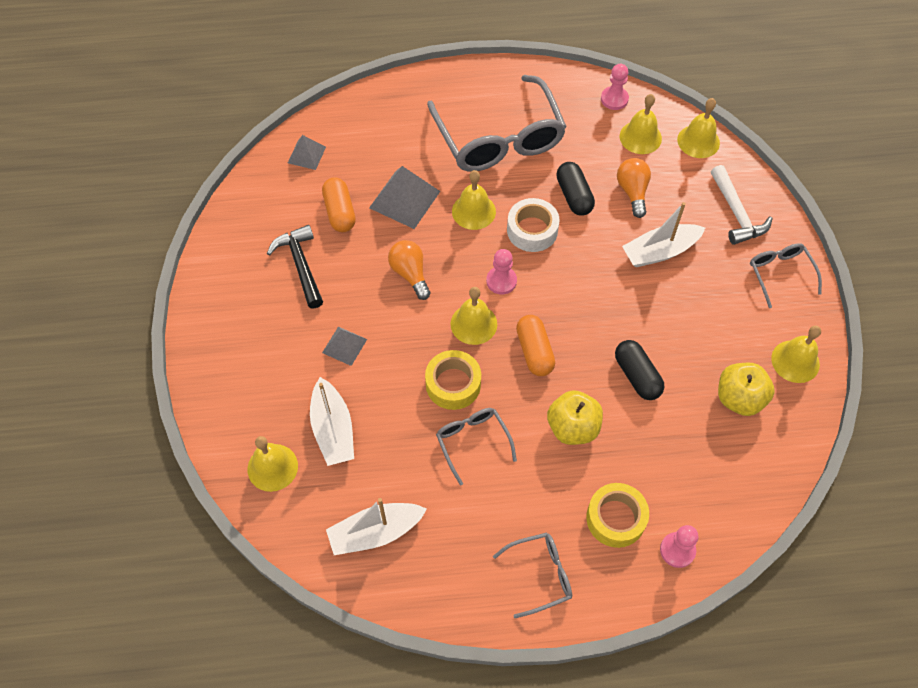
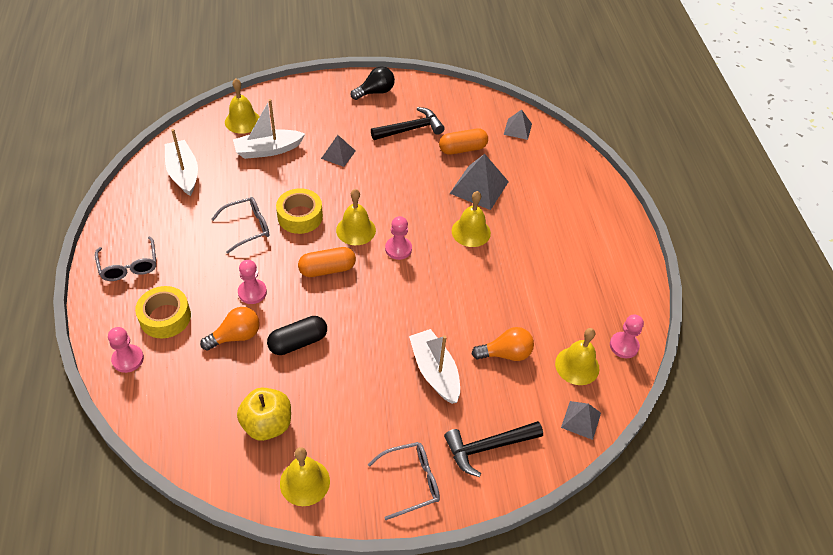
camera: 85 degrees right, 10 degrees down
orange light bulb [388,240,431,300] -> orange light bulb moved to [200,307,260,351]
grey glasses [427,75,567,172] -> none
white tape [507,198,560,252] -> none
yellow apple [547,390,603,445] -> pink pawn [238,260,267,304]
black capsule [556,162,595,216] -> none
yellow bell [677,98,720,158] -> grey pyramid [561,401,601,440]
white hammer [711,165,773,245] -> black hammer [444,421,543,477]
none -> black light bulb [351,66,395,100]

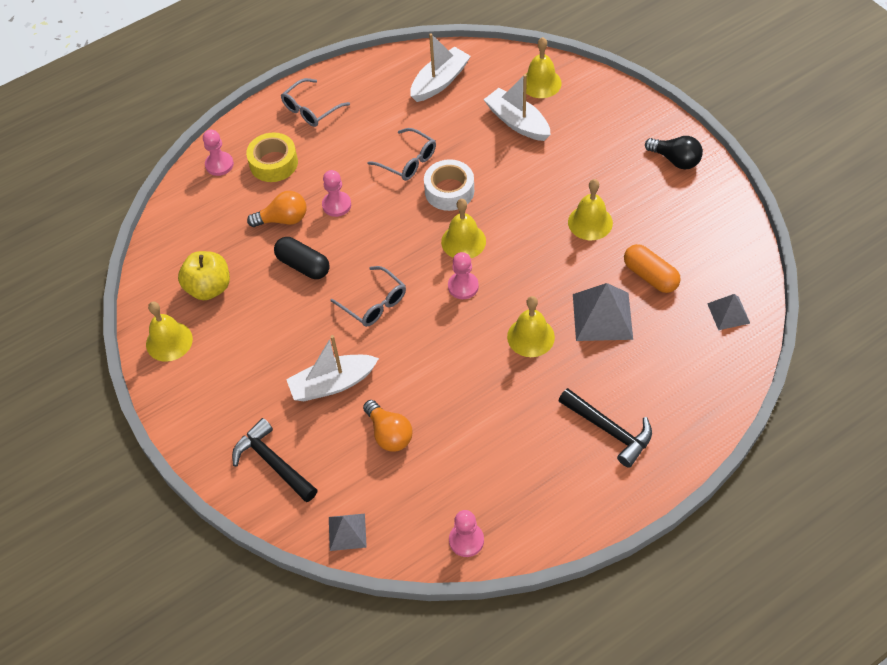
camera: 70 degrees right, 5 degrees up
orange light bulb [200,307,260,351] -> orange light bulb turned 45 degrees counterclockwise [247,191,306,227]
yellow tape [276,188,323,234] -> white tape [424,159,474,211]
orange capsule [298,247,356,277] -> none
grey pyramid [321,135,356,167] -> none
grey glasses [368,442,440,520] -> grey glasses moved to [330,266,406,327]
black hammer [371,107,445,140] -> black hammer moved to [558,388,652,468]
white boat [409,329,460,404] -> white boat turned 150 degrees counterclockwise [286,335,379,401]
yellow bell [555,328,599,385] -> yellow bell moved to [568,179,613,240]

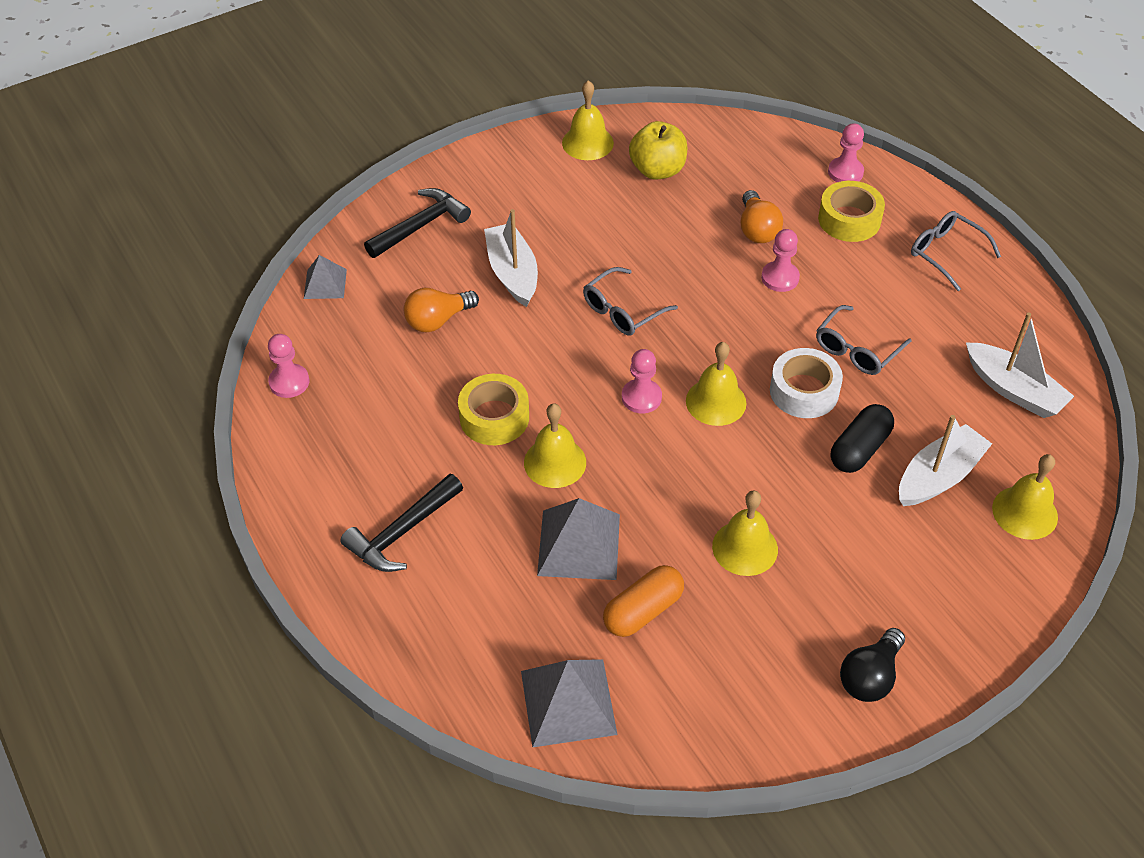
camera: 90 degrees right, 5 degrees down
black capsule [274,237,330,279] -> black capsule moved to [831,404,894,473]
grey pyramid [707,294,750,330] -> grey pyramid [521,659,618,748], size x1.70
none -> yellow tape [458,374,529,445]

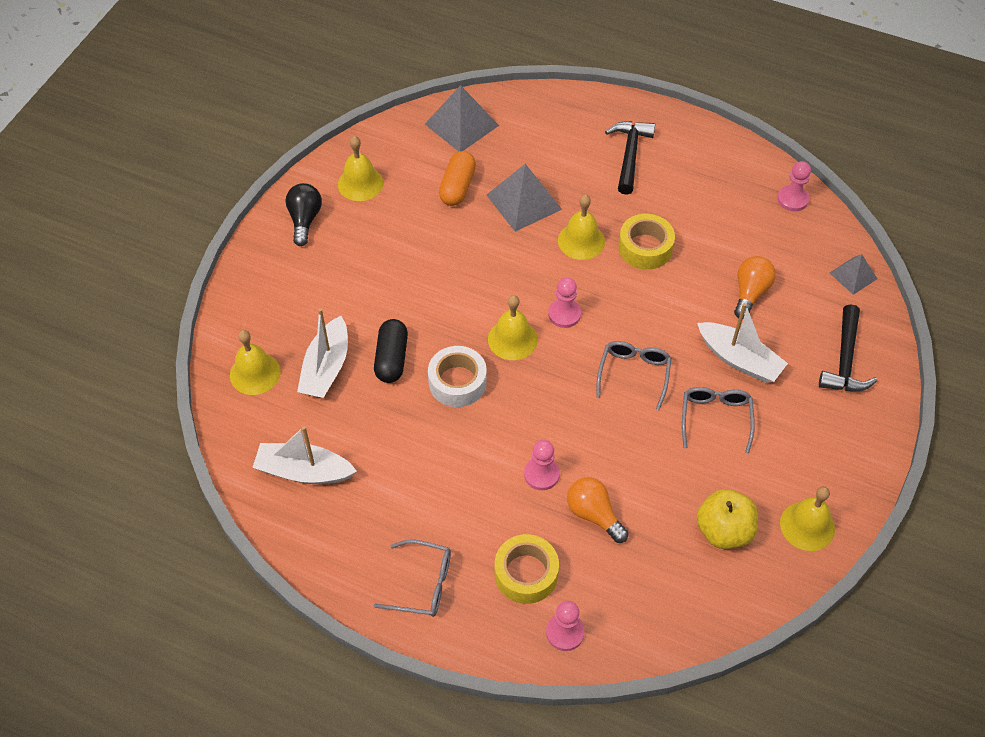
camera: 145 degrees right, 5 degrees up
yellow bell [712,490,778,576] -> yellow bell moved to [338,136,383,201]
grey glasses [816,305,911,375] -> grey glasses moved to [682,387,755,453]

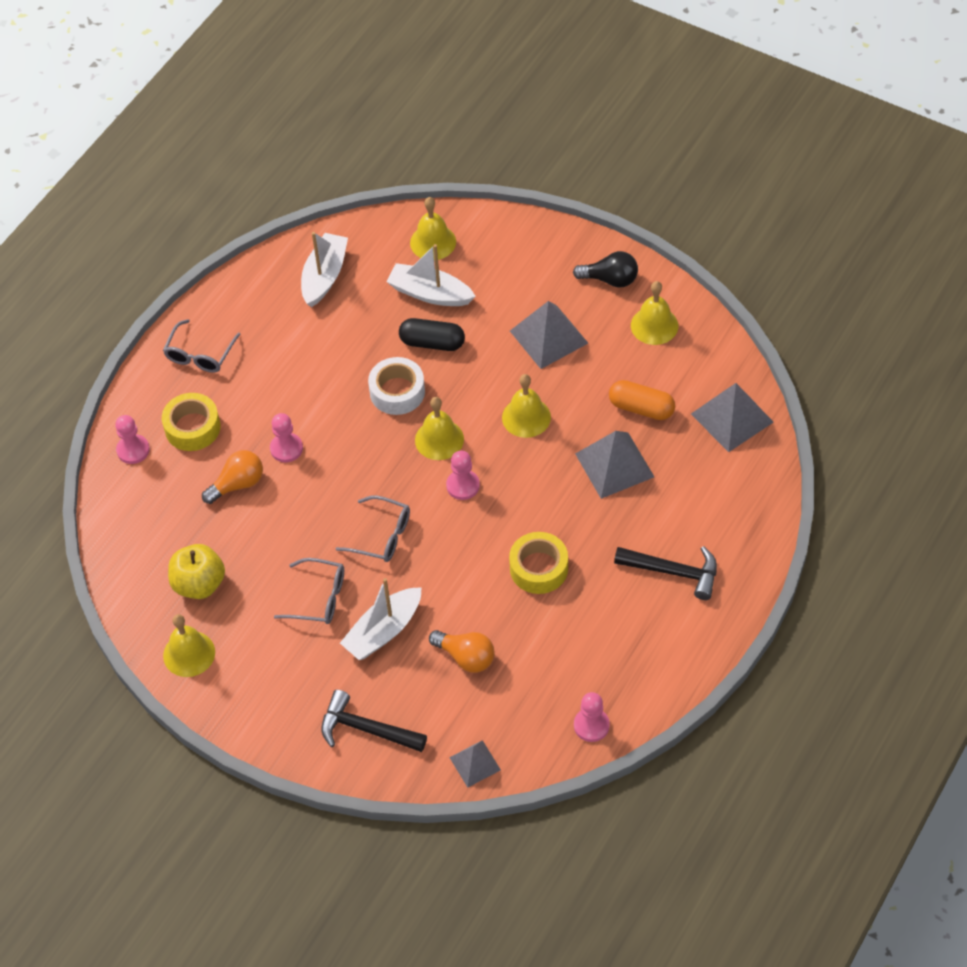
camera: 100 degrees right, 0 degrees up
yellow bell [558,195,605,260] -> yellow bell moved to [502,374,551,438]
none -> grey pyramid [510,301,588,369]

